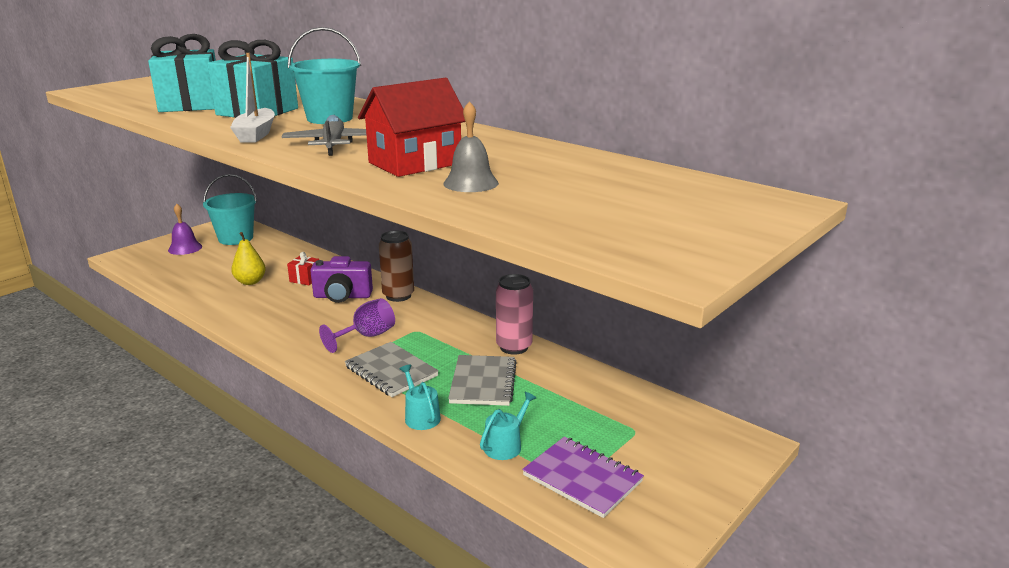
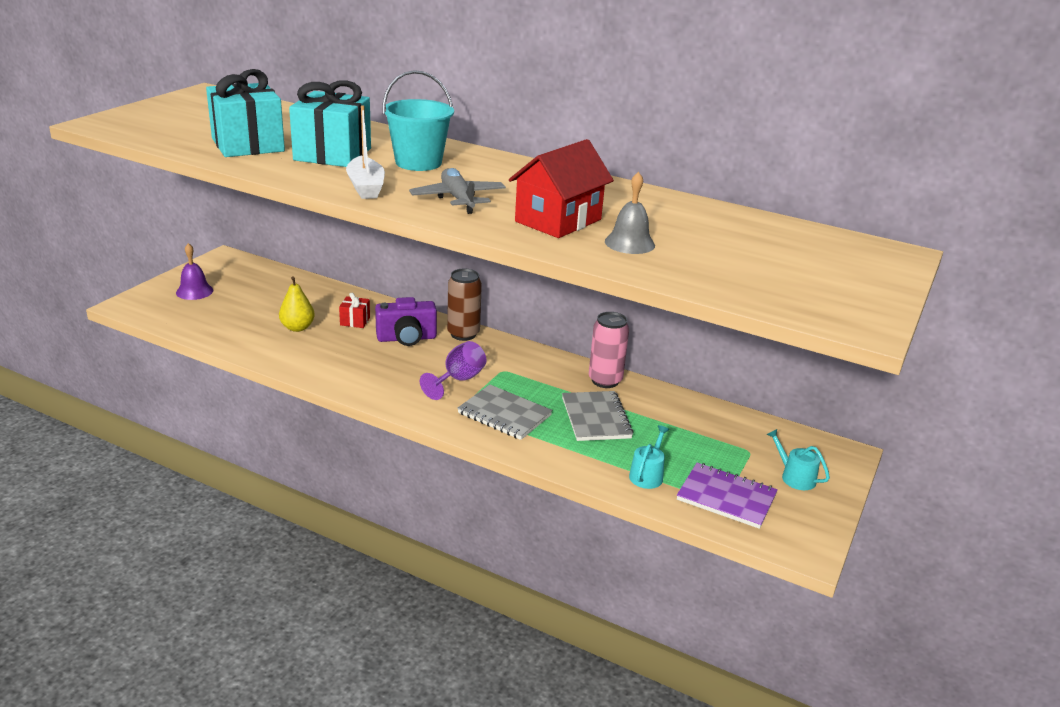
camera: 15 degrees left, 5 degrees up
turquoise bucket [203,174,257,245] -> none
turquoise watering can [400,364,441,430] -> turquoise watering can moved to [767,429,830,490]

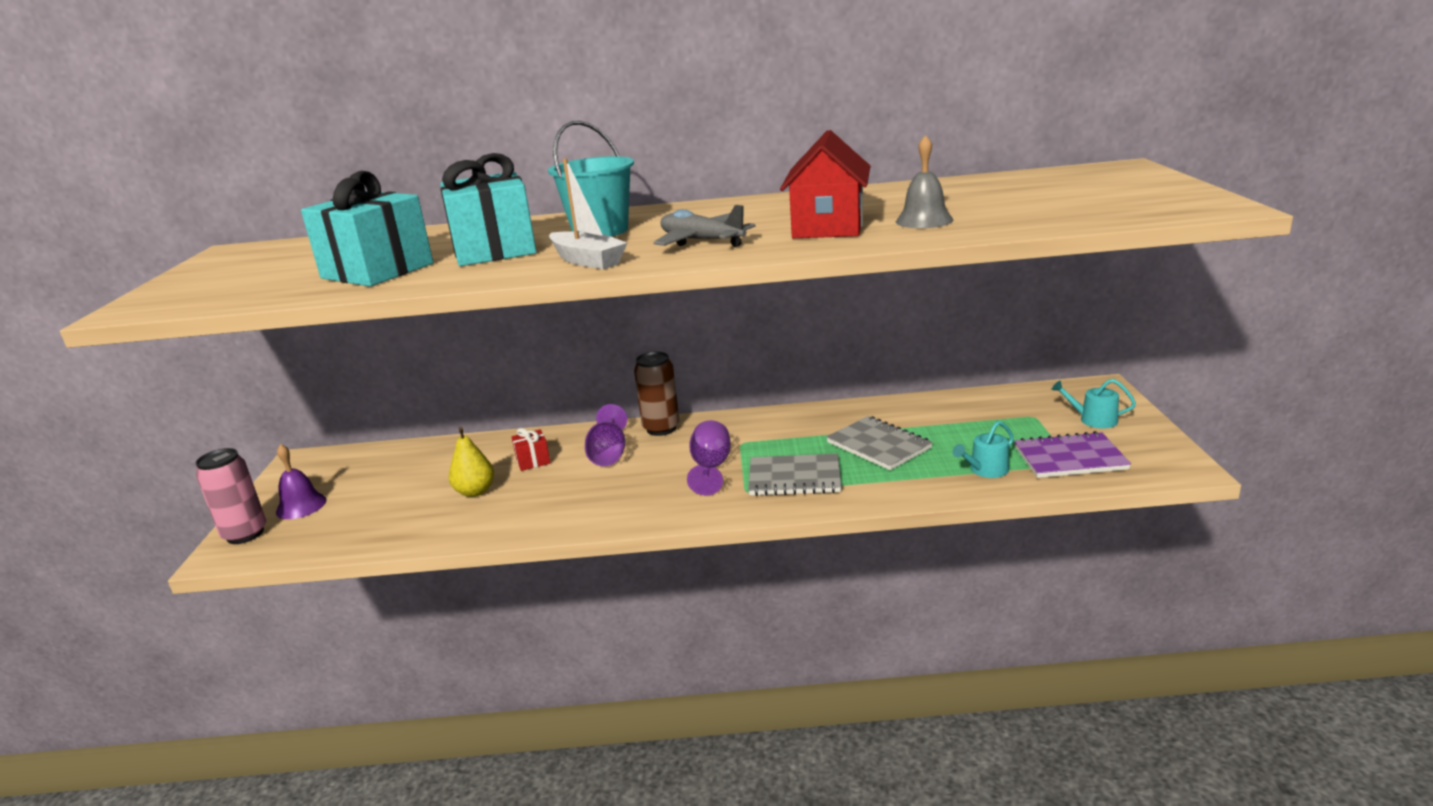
camera: 25 degrees left, 5 degrees down
purple camera [375,297,437,346] -> purple goblet [585,404,627,466]
pink can [589,312,629,388] -> pink can moved to [196,448,266,544]
turquoise watering can [629,425,669,489] -> turquoise watering can turned 120 degrees counterclockwise [953,421,1014,478]

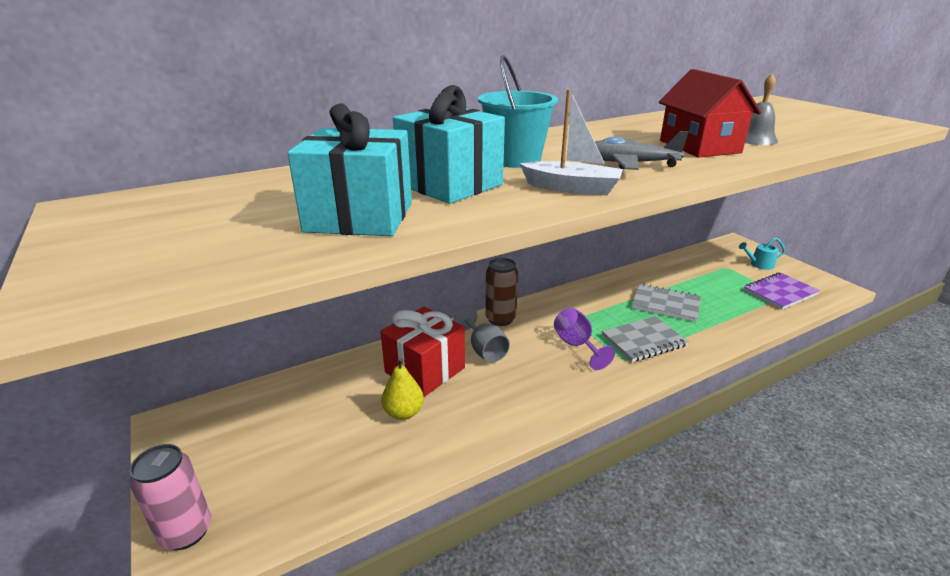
camera: 30 degrees left, 5 degrees up
purple bell [276,444,327,519] -> none
red gift [512,428,550,471] -> red gift [380,307,465,397], size x2.20
purple goblet [585,404,627,466] -> grey goblet [454,307,510,362]
turquoise watering can [953,421,1014,478] -> none

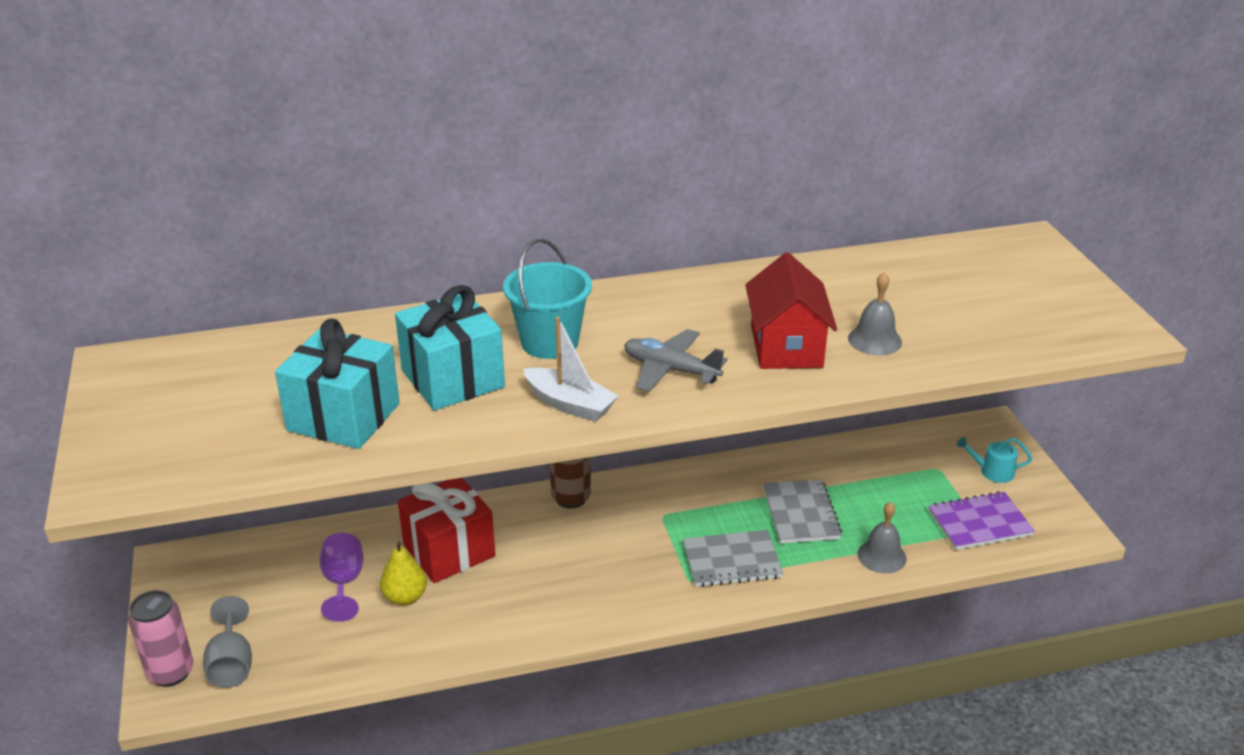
camera: 15 degrees right, 5 degrees up
grey goblet [454,307,510,362] -> grey goblet moved to [203,596,252,688]
purple goblet [554,308,615,370] -> purple goblet moved to [319,533,363,622]
grey notebook [632,284,701,322] -> grey notebook turned 45 degrees clockwise [763,479,842,543]
none -> grey bell [858,502,907,573]

